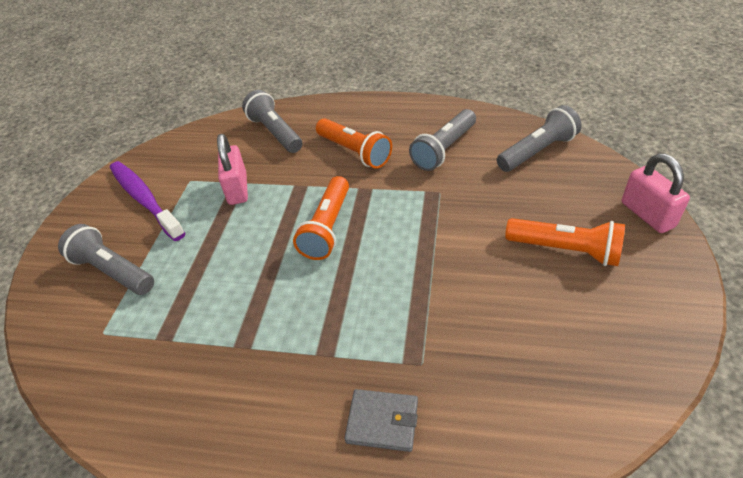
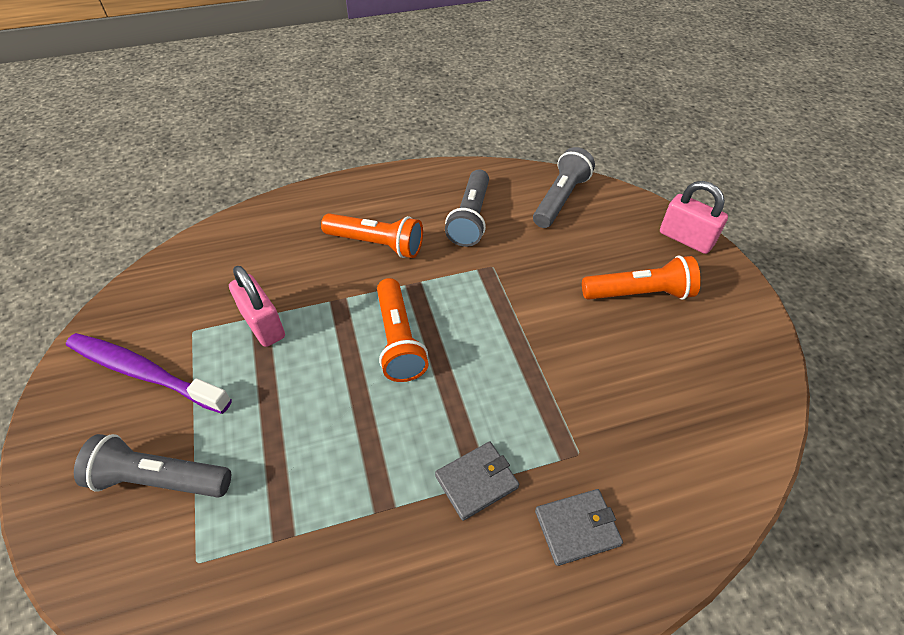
camera: 30 degrees left, 5 degrees up
grey flashlight [242,90,302,153] -> none
none -> grey wallet [435,441,519,521]

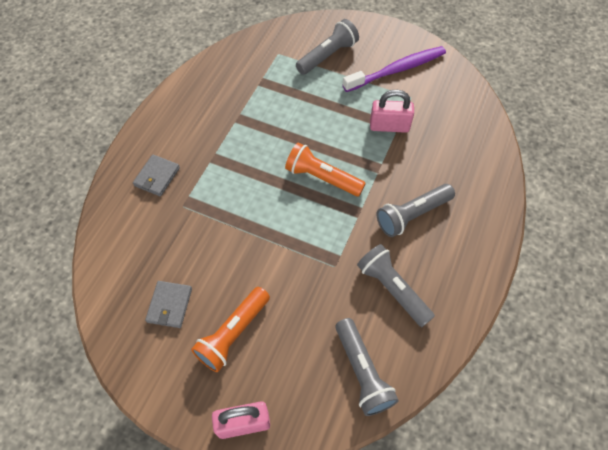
camera: 130 degrees right, 10 degrees up
orange flashlight [321,213,423,258] -> grey flashlight [376,184,455,237]
grey wallet [435,441,519,521] -> grey wallet moved to [145,281,192,328]

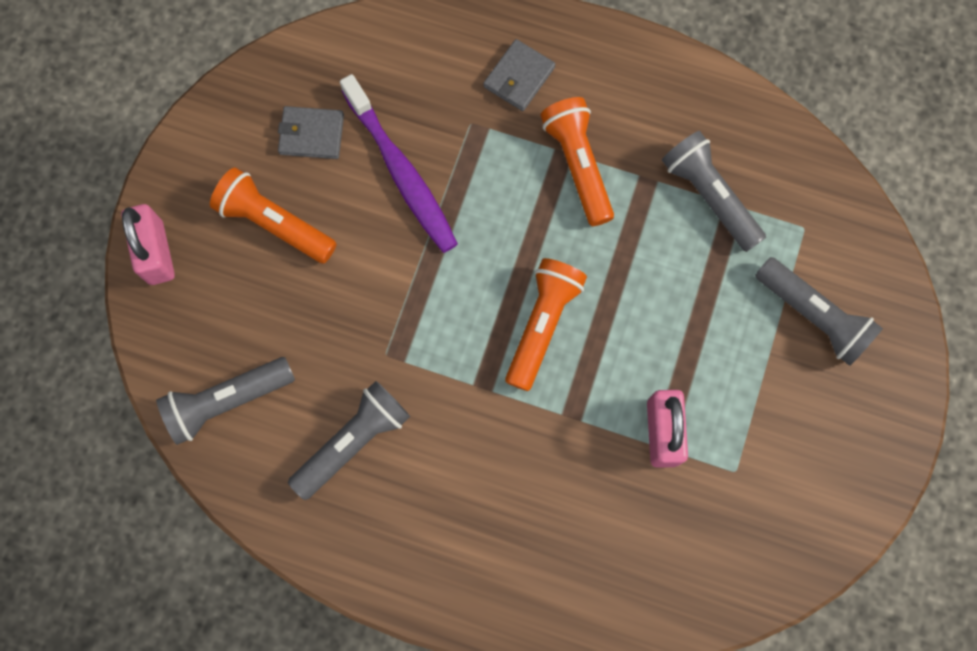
camera: 85 degrees right, 15 degrees up
grey wallet [133,154,180,196] -> grey wallet turned 75 degrees counterclockwise [483,39,555,111]
purple toothbrush [343,46,446,92] -> purple toothbrush moved to [340,74,458,253]
grey flashlight [376,184,455,237] -> grey flashlight moved to [662,131,766,252]
none -> orange flashlight [540,97,614,226]

